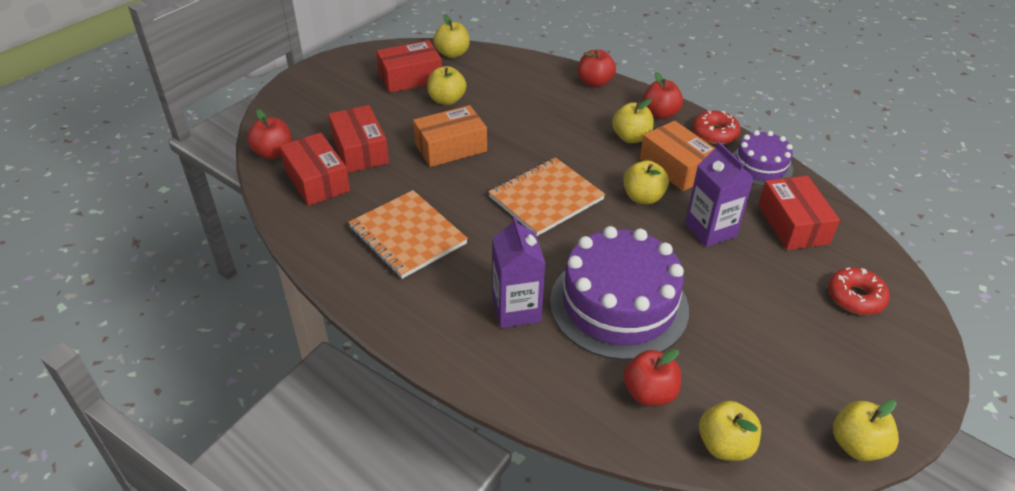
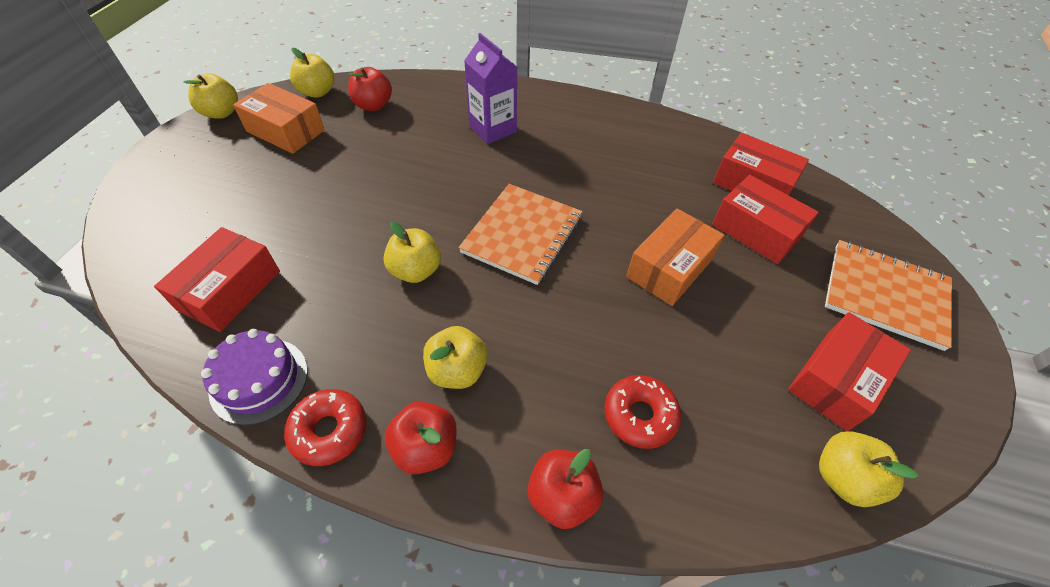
camera: 155 degrees right, 10 degrees up
red apple [247,109,292,159] -> none
orange notebook [348,190,468,279] -> orange notebook moved to [825,240,952,351]
yellow apple [427,66,467,105] -> none
purple cake [550,226,689,360] -> none
orange box [640,121,715,191] -> orange box moved to [233,83,325,154]
purple carton [685,142,754,247] -> none
red box [758,176,840,250] -> red box turned 60 degrees clockwise [154,227,280,332]
red donut [828,267,890,315] -> red donut moved to [604,375,681,449]

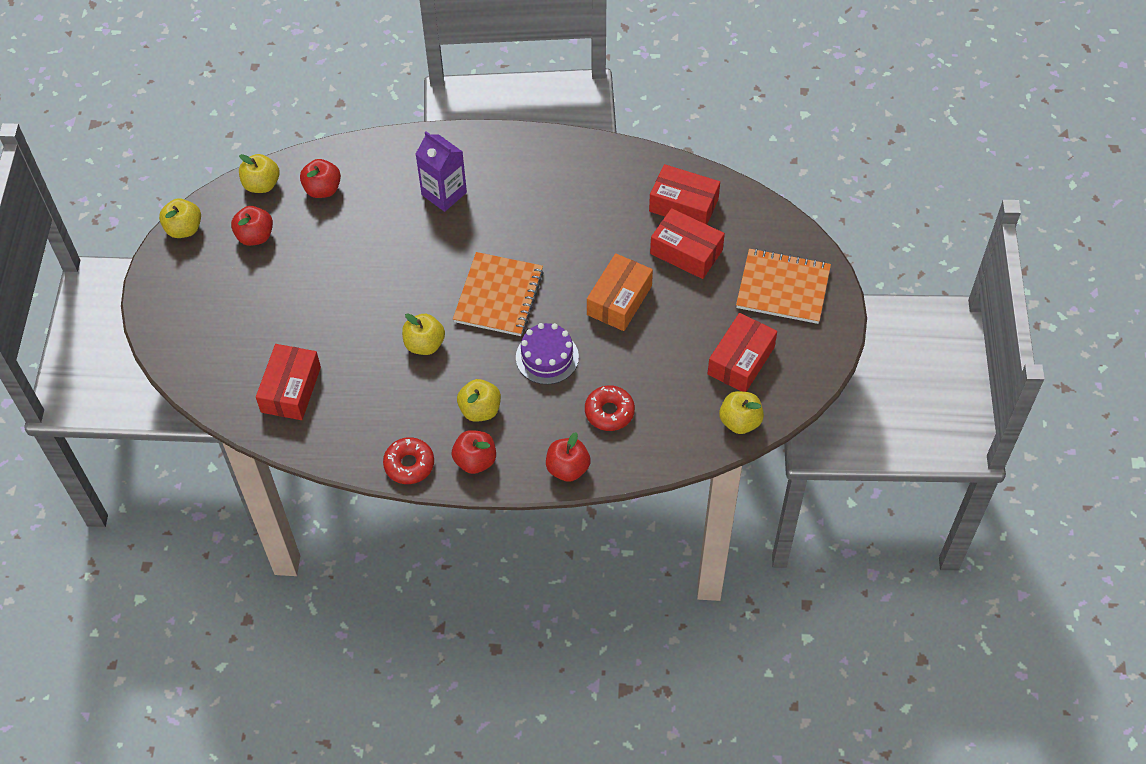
camera: 10 degrees left, 5 degrees up
purple cake [201,329,308,425] -> purple cake moved to [516,323,579,385]
orange box [233,83,325,154] -> red apple [231,206,273,246]

